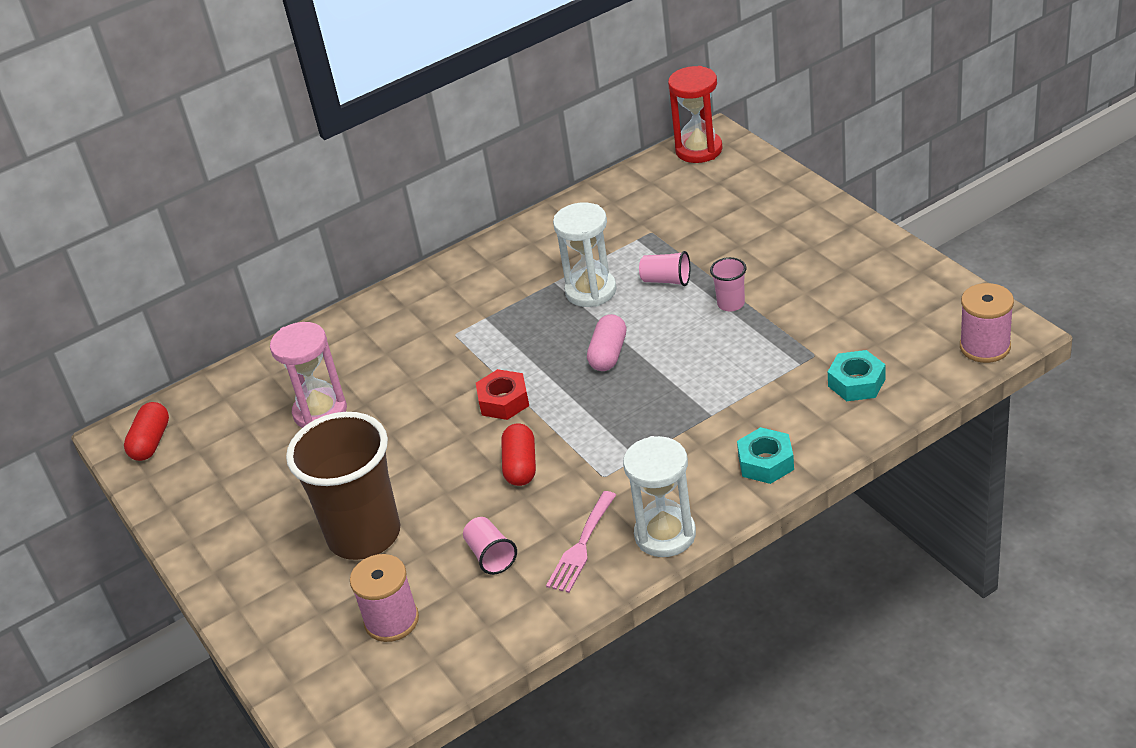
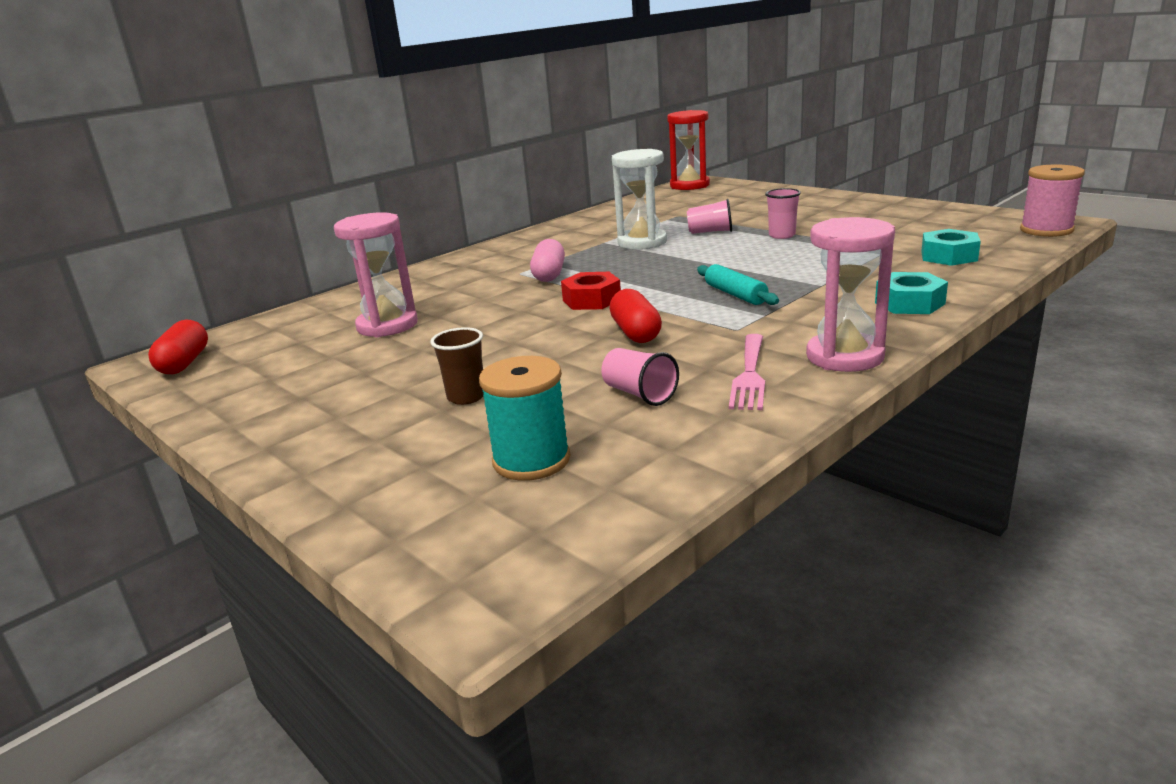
camera: 15 degrees left, 15 degrees down
brown cup [286,412,400,560] -> brown cup [430,327,484,405], size x0.41
pink spool [350,554,419,642] -> turquoise spool [479,356,570,481]
pink capsule [587,314,627,371] -> pink capsule moved to [530,239,565,282]
white hourglass [623,436,696,557] -> pink hourglass [806,217,895,372]
none -> turquoise rolling pin [697,264,779,305]

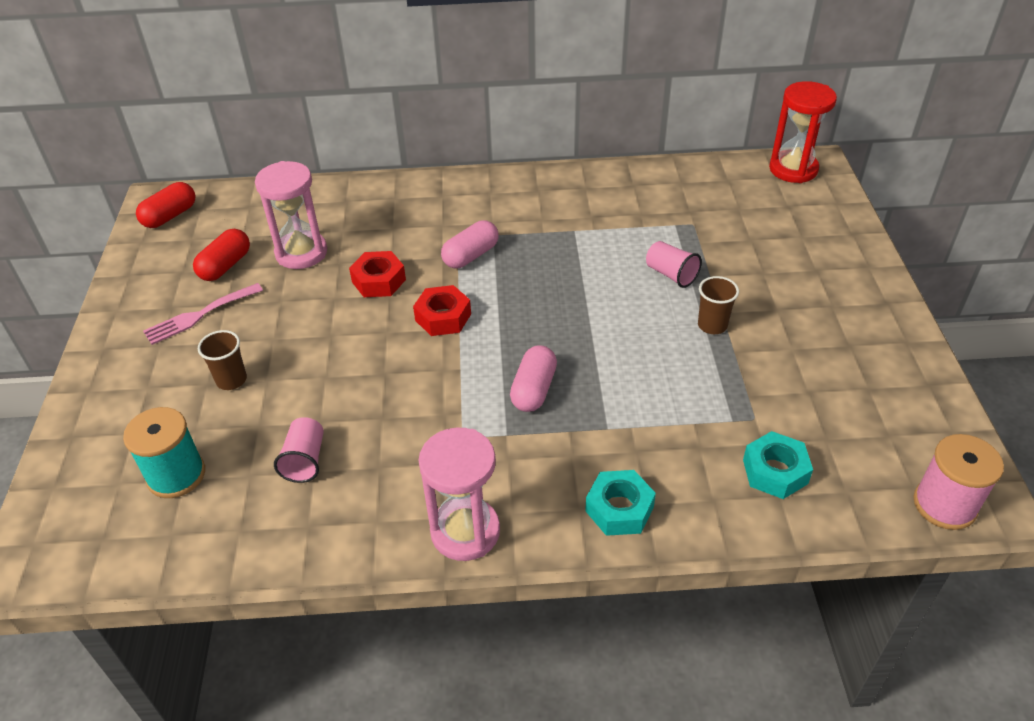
camera: 40 degrees right, 20 degrees up
red capsule [610,289,662,343] -> red capsule moved to [193,229,250,281]
white hourglass [612,149,667,250] -> none
turquoise rolling pin [697,264,779,305] -> pink capsule [510,345,557,412]
pink fork [729,334,765,410] -> pink fork moved to [143,283,263,345]
pink cup [765,188,801,239] -> brown cup [698,276,739,334]
none -> red nut [349,251,406,297]

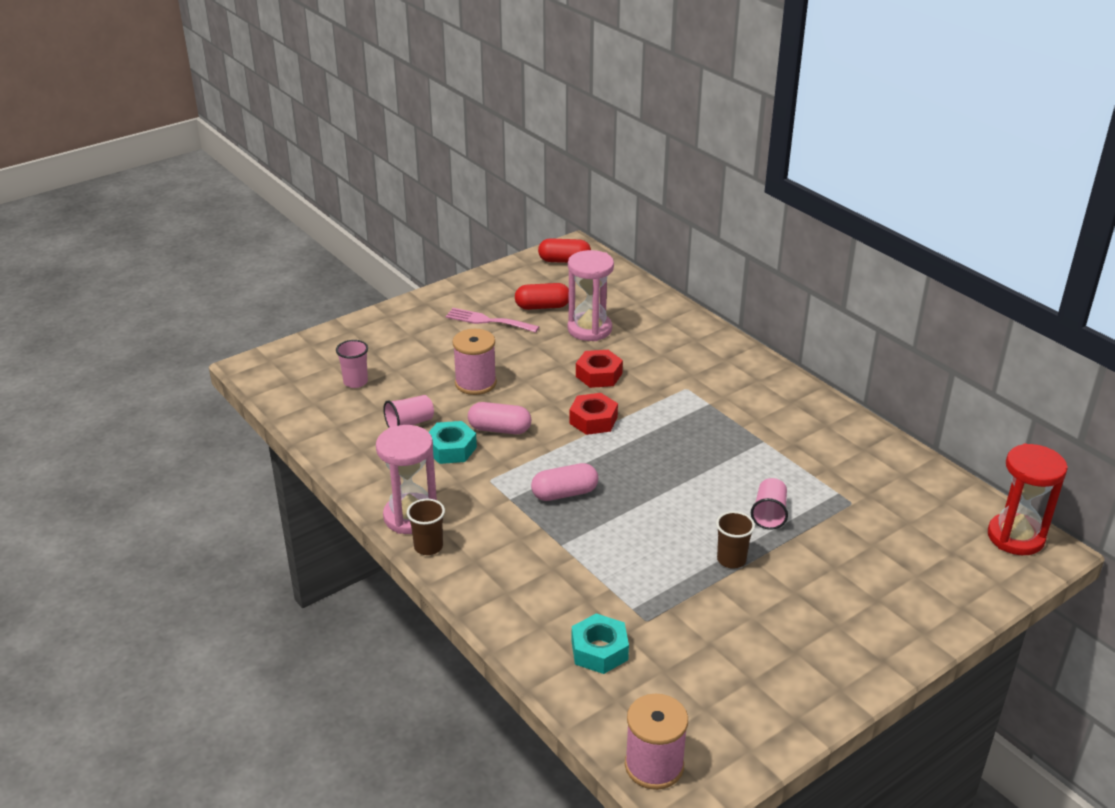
camera: 55 degrees right, 10 degrees down
turquoise spool [123,407,205,498] -> pink cup [336,340,368,388]
brown cup [198,330,247,390] -> brown cup moved to [407,499,445,555]
pink capsule [441,220,499,268] -> pink capsule moved to [468,402,531,434]
turquoise nut [585,470,656,536] -> turquoise nut moved to [429,421,477,464]
none -> pink spool [452,329,497,395]

